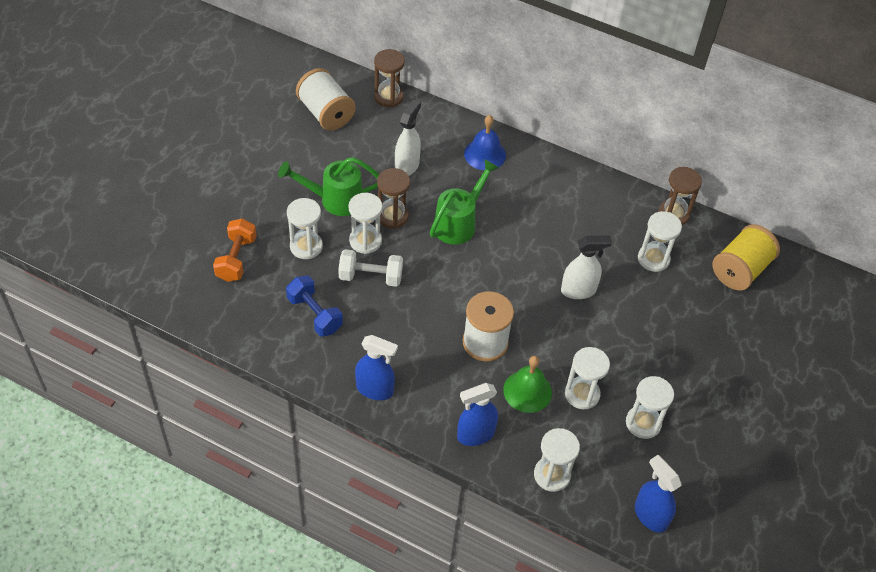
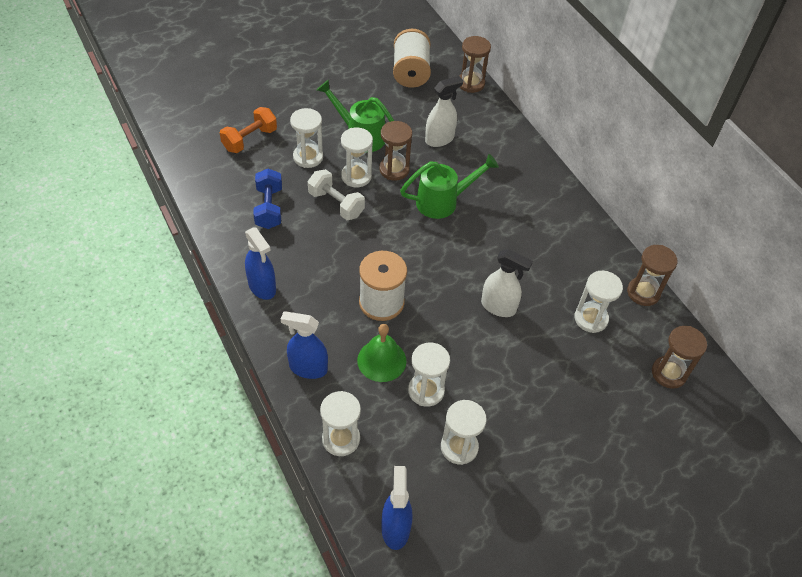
camera: 35 degrees right, 0 degrees up
blue bell [464,115,506,170] -> none
yellow spool [712,224,780,290] -> brown hourglass [652,326,707,389]

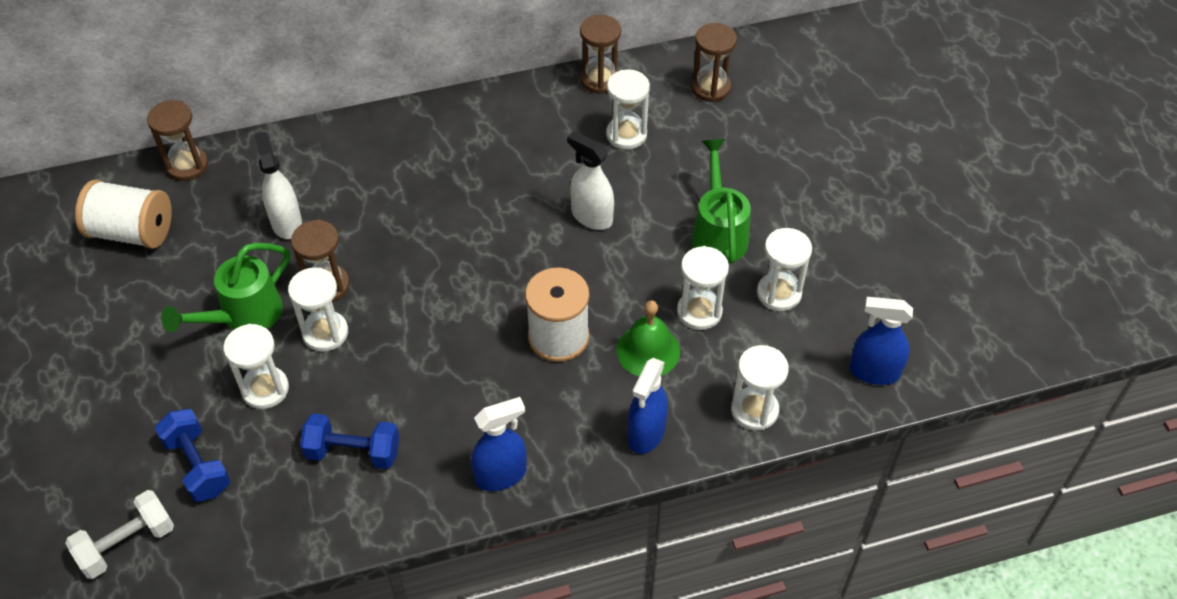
camera: 75 degrees left, 0 degrees up
orange dumbbell [220,107,277,153] -> blue dumbbell [155,409,231,502]
white dumbbell [308,169,365,220] -> white dumbbell moved to [66,490,174,579]
green watering can [400,154,499,219] -> green watering can moved to [692,139,751,264]
white spray bottle [481,249,533,317] -> white spray bottle turned 90 degrees counterclockwise [567,131,614,230]

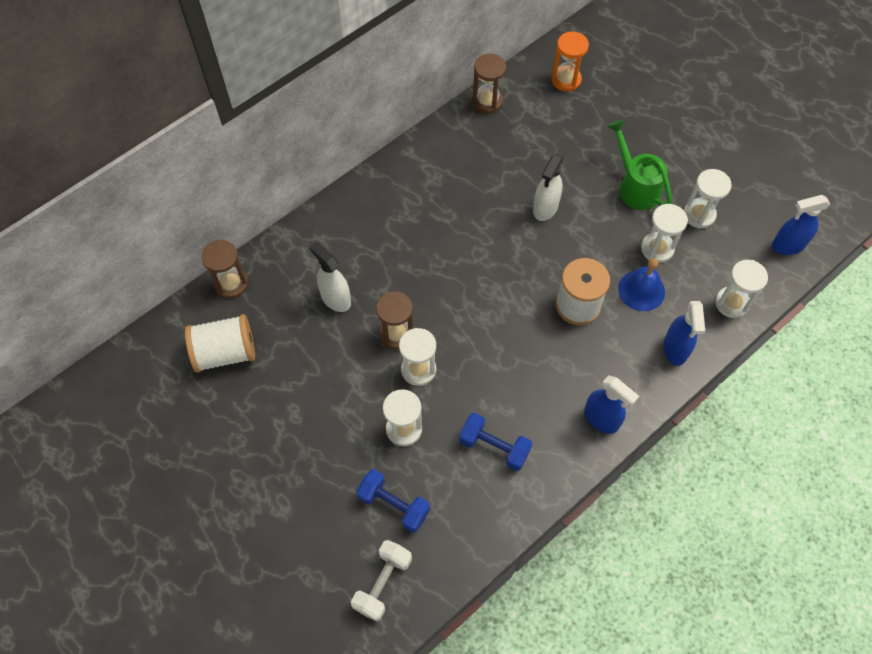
camera: 25 degrees left, 10 degrees up
green watering can [161,243,290,332] -> none
blue dumbbell [300,413,399,469] -> blue dumbbell turned 45 degrees clockwise [459,413,532,471]
blue spray bottle [471,397,527,491] -> blue spray bottle turned 90 degrees clockwise [584,375,639,434]
white spray bottle [567,131,614,230] -> white spray bottle turned 75 degrees counterclockwise [533,153,564,221]
white hourglass [606,69,650,150] -> none
green bell [616,300,680,376] -> blue bell [618,258,665,311]
brown hourglass [691,23,737,102] -> orange hourglass [551,31,589,92]

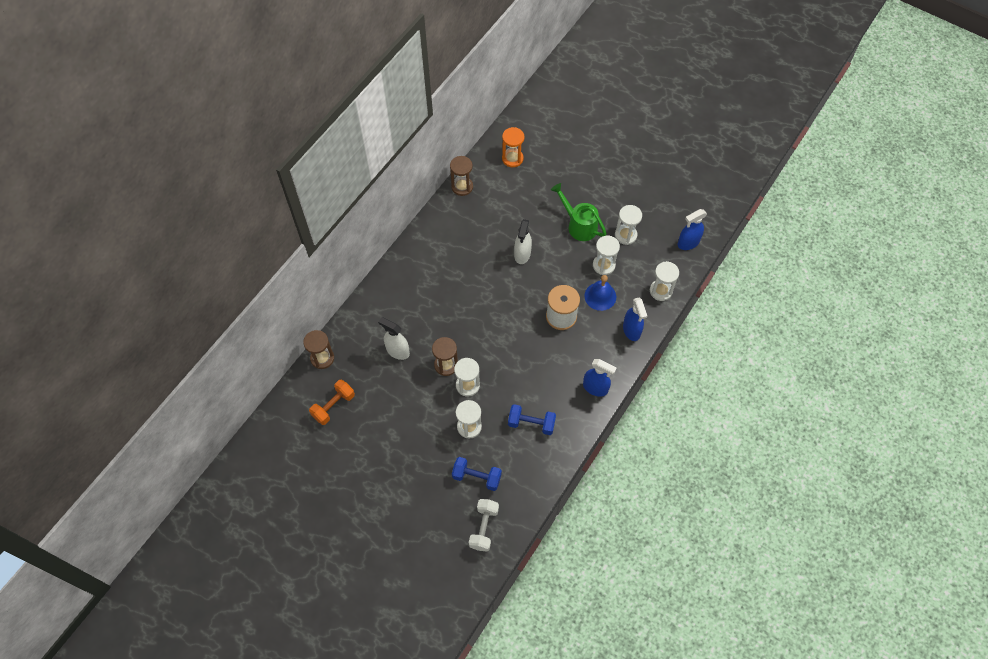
camera: 15 degrees left, 0 degrees up
white spool [185,314,255,373] -> orange dumbbell [309,380,355,425]

